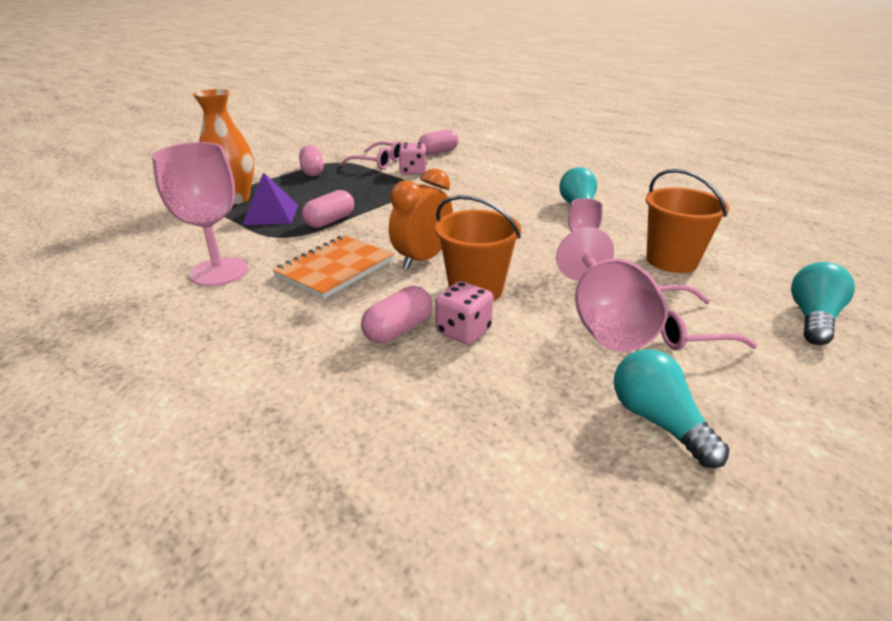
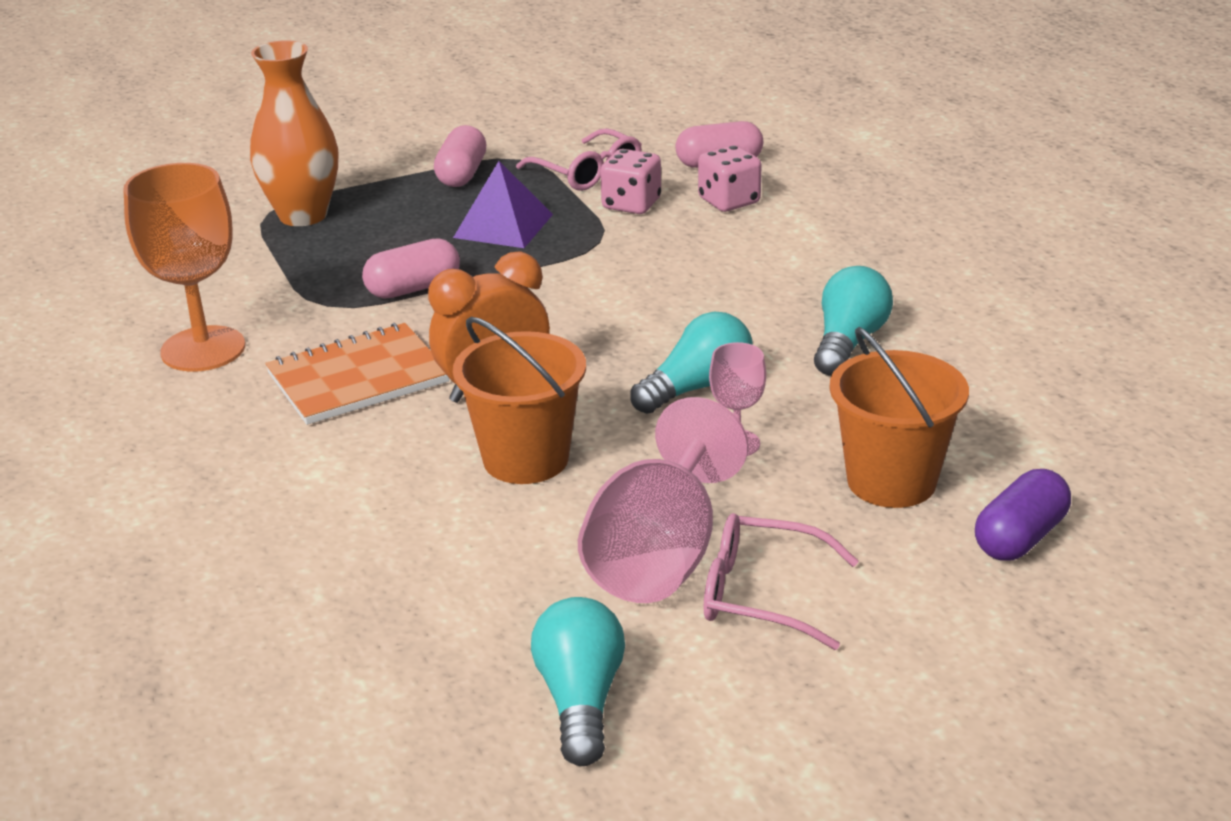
camera: 25 degrees right, 0 degrees up
pink goblet [152,142,248,286] -> orange goblet [124,163,245,372]
purple pyramid [242,172,298,225] -> purple pyramid moved to [453,161,553,248]
pink capsule [361,286,432,343] -> none
pink dice [435,281,493,345] -> pink dice moved to [698,145,761,212]
turquoise light bulb [791,262,855,345] -> turquoise light bulb moved to [630,311,753,414]
none -> purple capsule [975,469,1071,561]

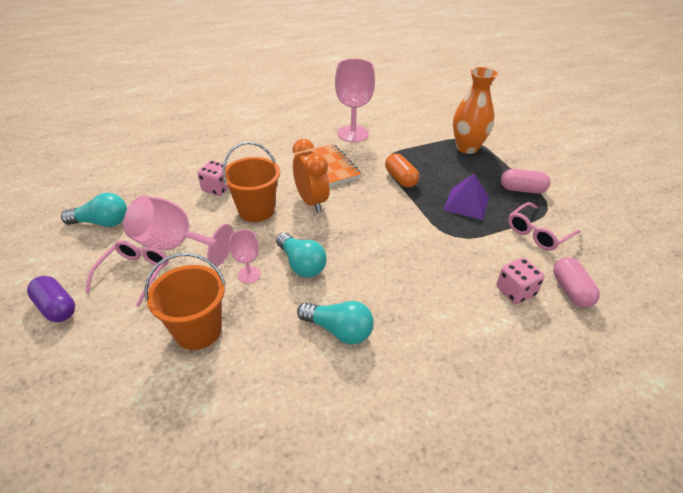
camera: 90 degrees right, 10 degrees up
orange goblet [124,163,245,372] -> pink goblet [335,59,375,142]
pink capsule [362,238,460,298] -> orange capsule [385,153,419,188]
pink dice [600,149,661,214] -> pink dice moved to [197,160,229,196]
purple capsule [975,469,1071,561] -> purple capsule moved to [27,276,75,322]

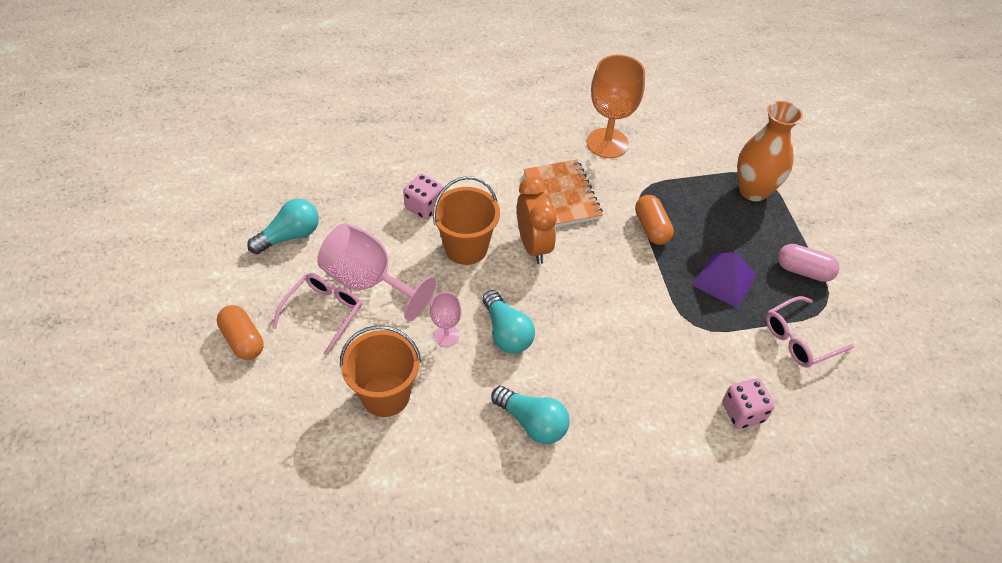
camera: 10 degrees right, 10 degrees up
purple capsule [27,276,75,322] -> orange capsule [217,305,264,360]
turquoise light bulb [61,193,127,227] -> turquoise light bulb turned 45 degrees counterclockwise [247,199,319,254]
pink goblet [335,59,375,142] -> orange goblet [587,55,645,158]
pink capsule [553,257,600,308] -> none

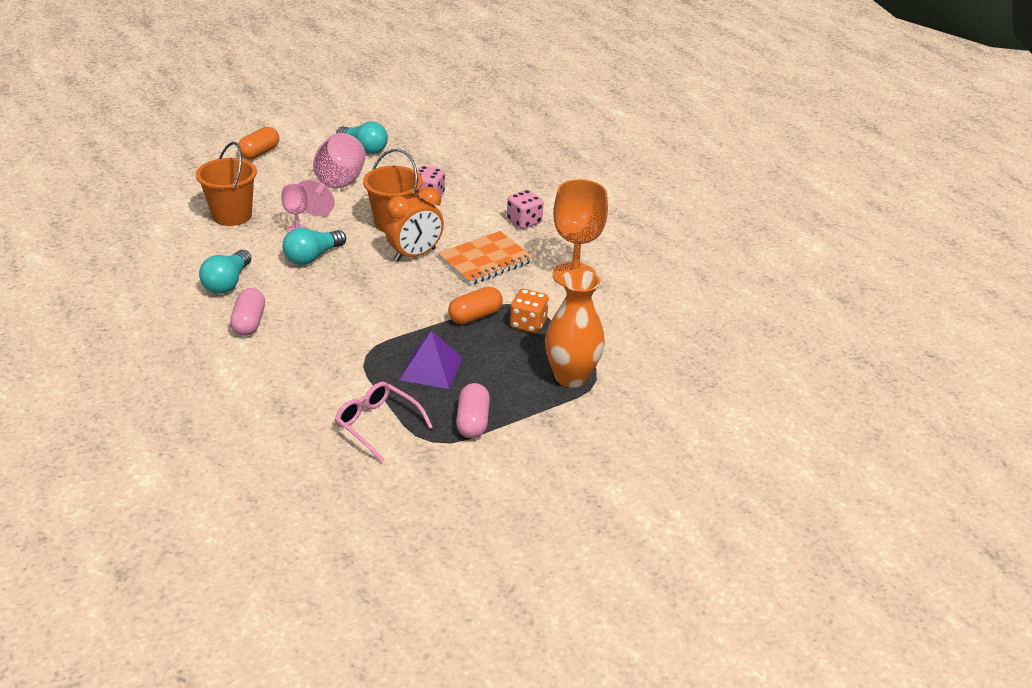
camera: 70 degrees right, 15 degrees down
pink glasses [272,273,362,356] -> none
pink dice [722,378,775,429] -> pink dice moved to [507,190,543,229]
none -> pink capsule [230,288,265,336]
none -> orange dice [510,289,549,333]

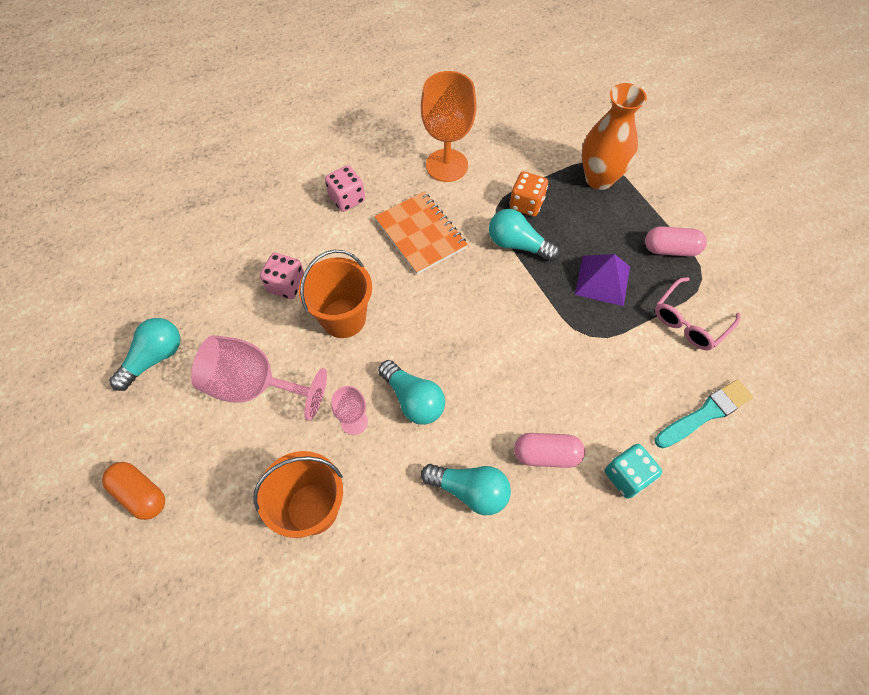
camera: 85 degrees left, 25 degrees up
orange clock [385,187,444,262] -> none
orange capsule [448,287,503,324] -> turquoise light bulb [489,209,560,261]
none -> turquoise dice [605,444,662,499]
none -> turquoise brush [655,379,753,448]

